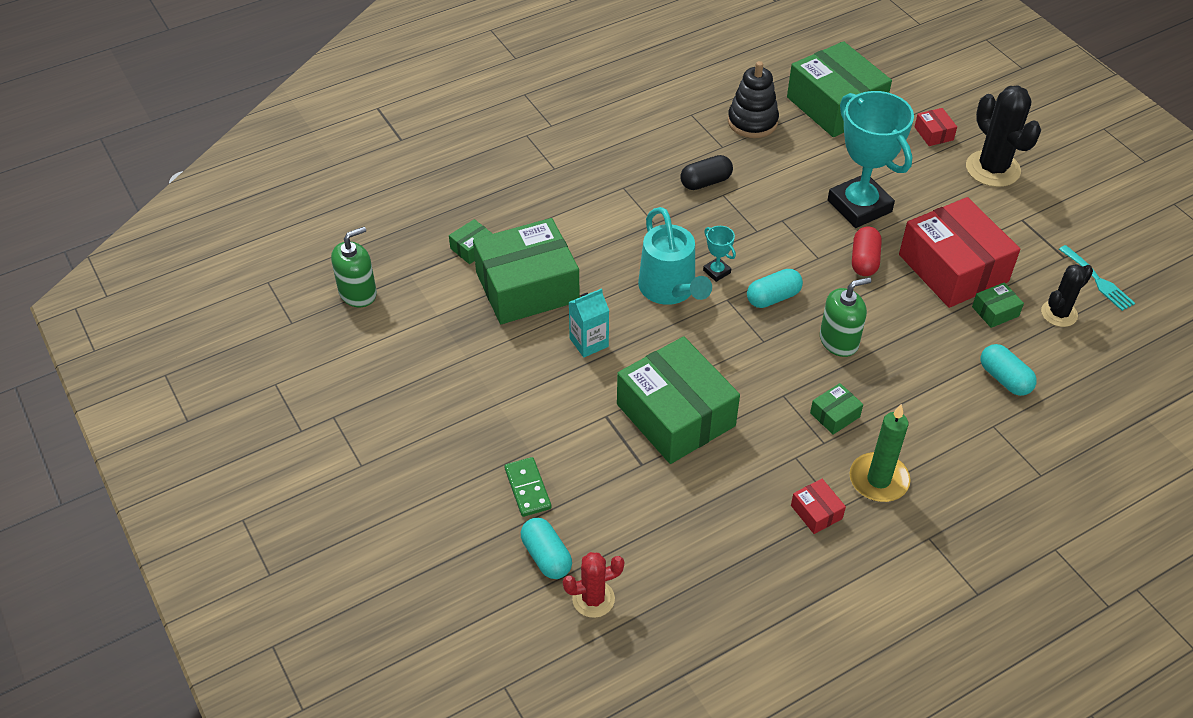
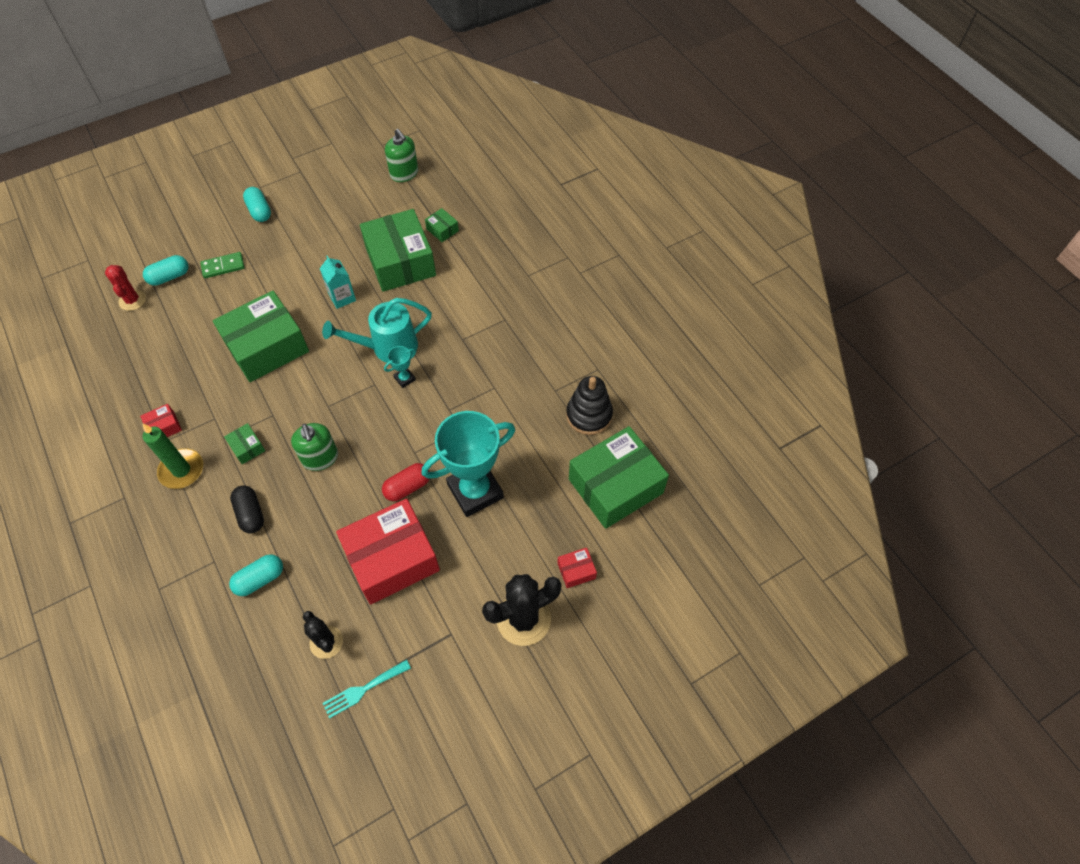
camera: 90 degrees right, 10 degrees up
black capsule [680,155,733,190] -> black capsule moved to [230,485,264,533]
turquoise capsule [747,269,803,308] -> turquoise capsule moved to [243,187,271,222]
red capsule [852,227,882,276] -> red capsule turned 45 degrees counterclockwise [382,463,430,501]
green box [972,282,1024,328] -> none

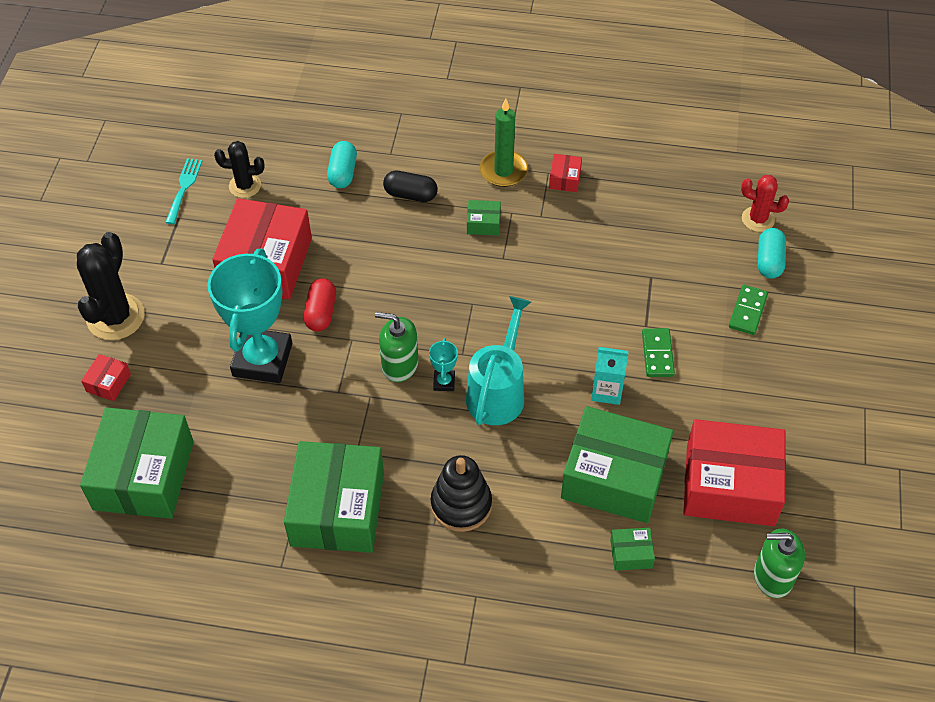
camera: 130 degrees right, 5 degrees down
green box [213,291,309,382] -> green box moved to [284,441,384,553]
turquoise capsule [243,187,271,222] -> none
green soap dispenser [291,423,338,471] -> green soap dispenser moved to [375,312,418,382]
black stacking toy [566,376,613,435] -> black stacking toy moved to [431,455,492,532]
none -> green domino [642,328,675,377]
none -> red box [683,419,786,526]

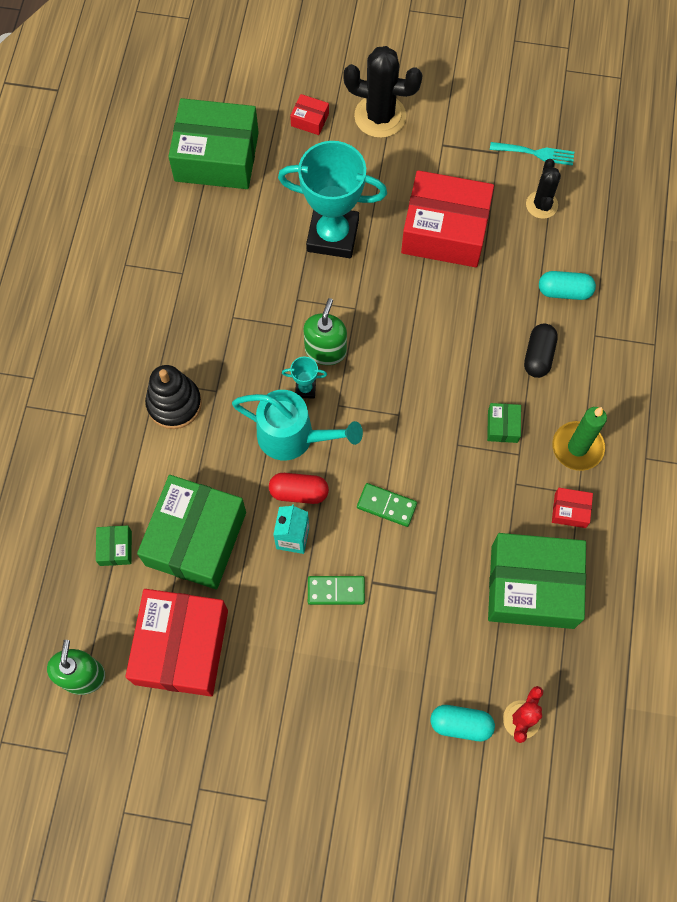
camera: 90 degrees right, 15 degrees up
green box [284,441,384,553] -> green box moved to [488,533,586,629]
red capsule [304,279,336,331] -> red capsule moved to [269,473,329,504]
green domino [729,285,768,335] -> green domino moved to [357,483,417,527]

